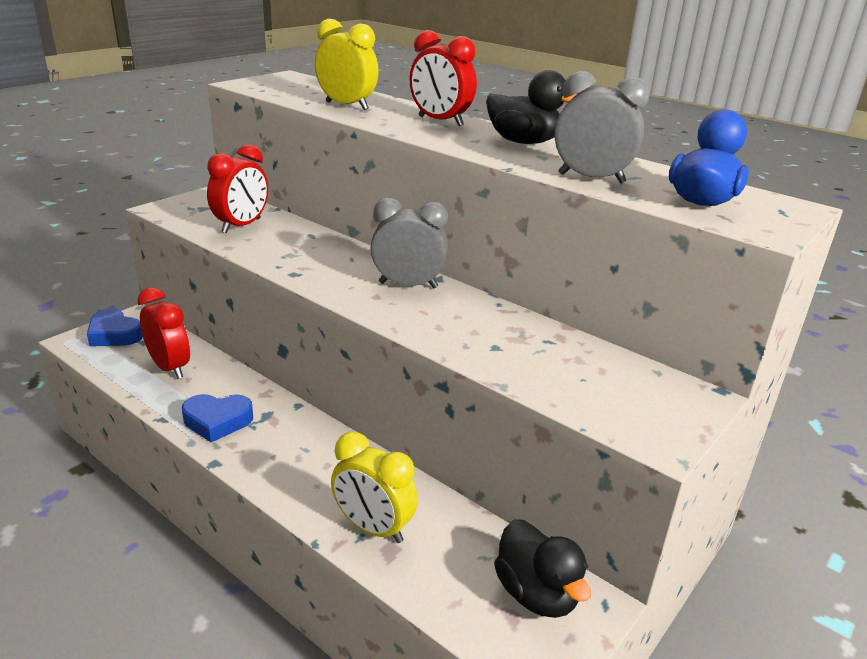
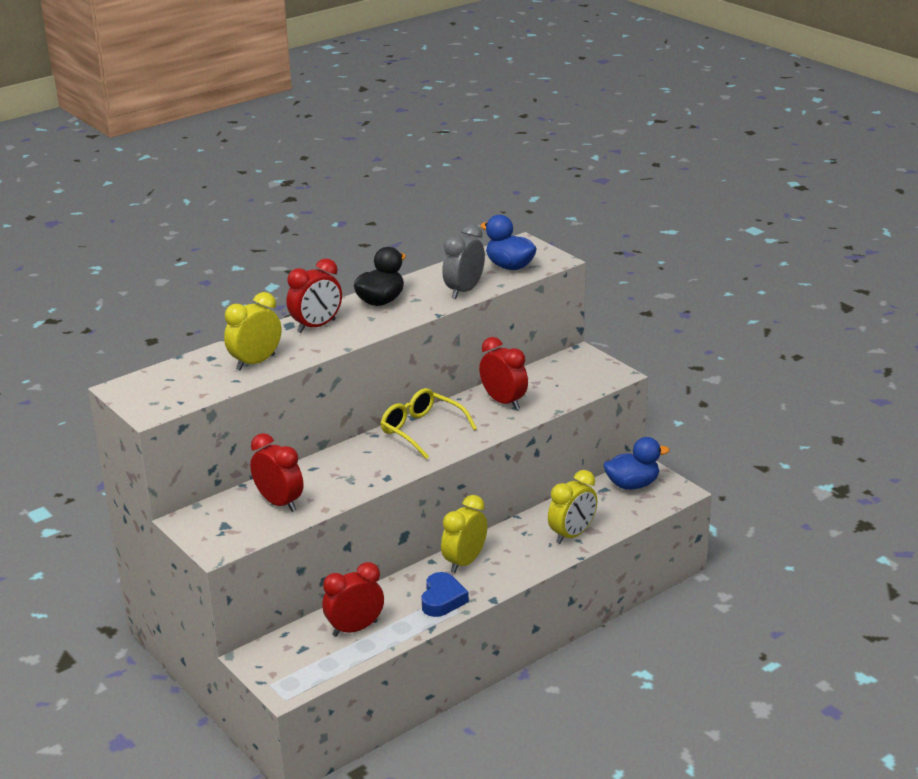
camera: 75 degrees left, 0 degrees up
blue heart [87,309,143,346] -> none
grey clock [371,198,448,288] -> yellow glasses [381,388,477,459]
black duck [494,519,591,618] -> blue duck [603,437,670,490]
none -> yellow clock [441,495,487,573]
none -> red clock [479,337,528,410]

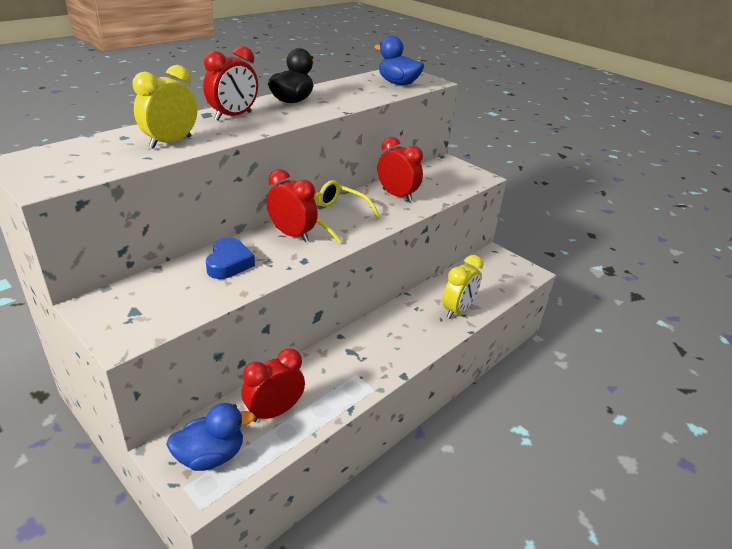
camera: 10 degrees left, 5 degrees up
red clock [250,433,303,512] -> red clock moved to [267,169,318,242]
blue heart [421,572,469,617] -> blue heart moved to [206,237,255,279]
yellow clock [441,495,487,573] -> none
grey clock [442,224,485,299] -> none
blue duck [603,437,670,490] -> blue duck moved to [166,403,255,471]

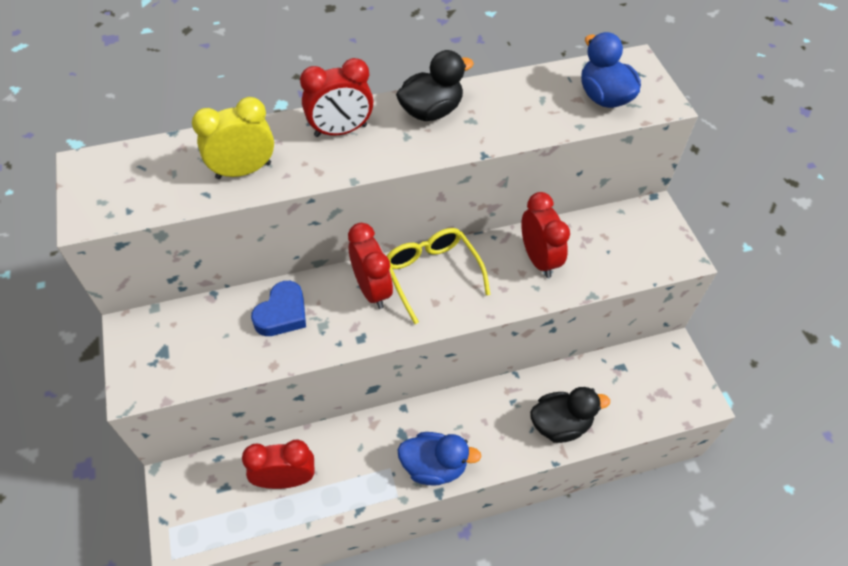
camera: 30 degrees right, 20 degrees up
blue duck [166,403,255,471] -> blue duck moved to [397,432,482,486]
yellow clock [442,255,483,319] -> black duck [530,387,610,443]

